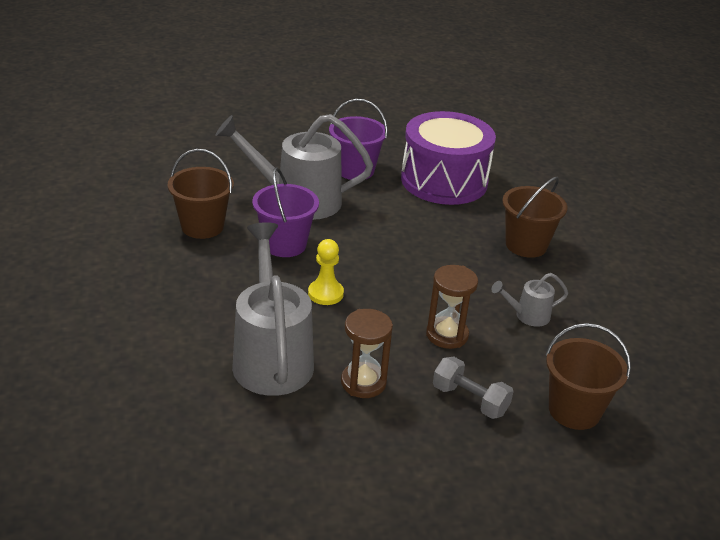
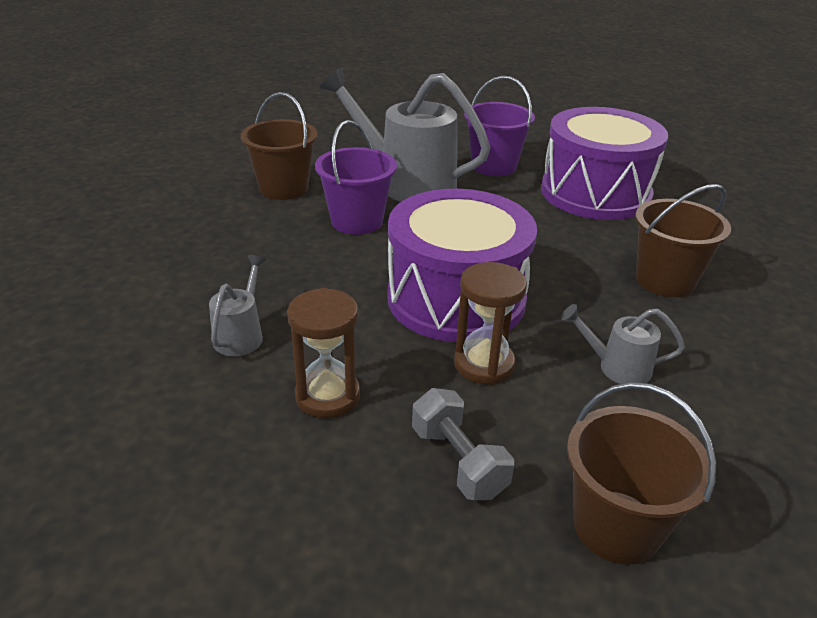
camera: 25 degrees right, 0 degrees up
grey watering can [232,222,314,396] -> grey watering can [209,255,266,356], size x0.46
yellow pawn [308,239,344,305] -> none
none -> purple drum [387,189,537,342]

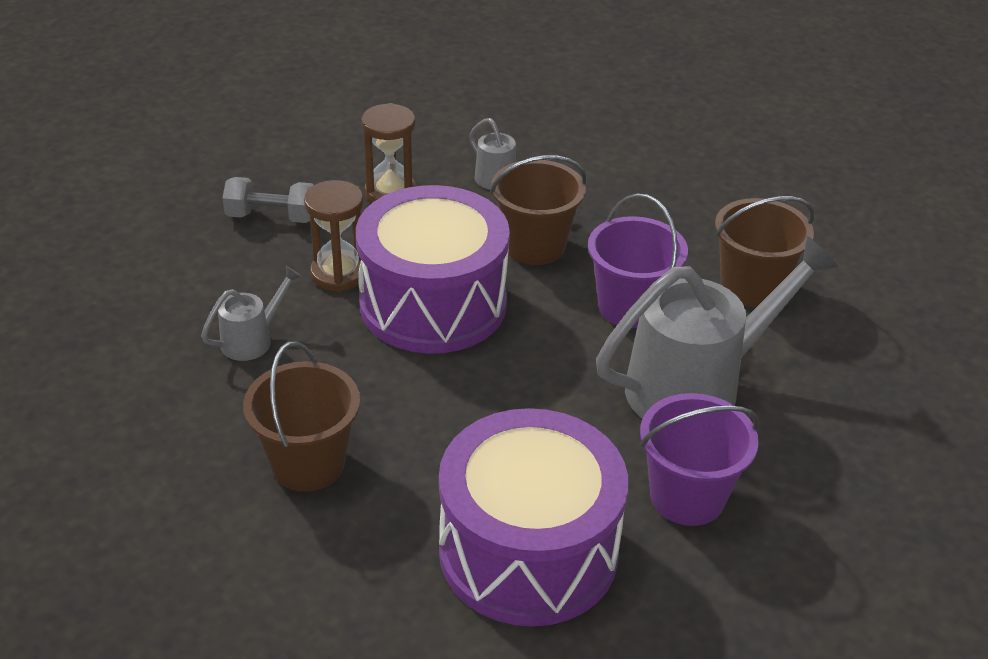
camera: 125 degrees right, 5 degrees up
brown bucket [567,382,716,565] -> brown bucket moved to [490,155,587,265]

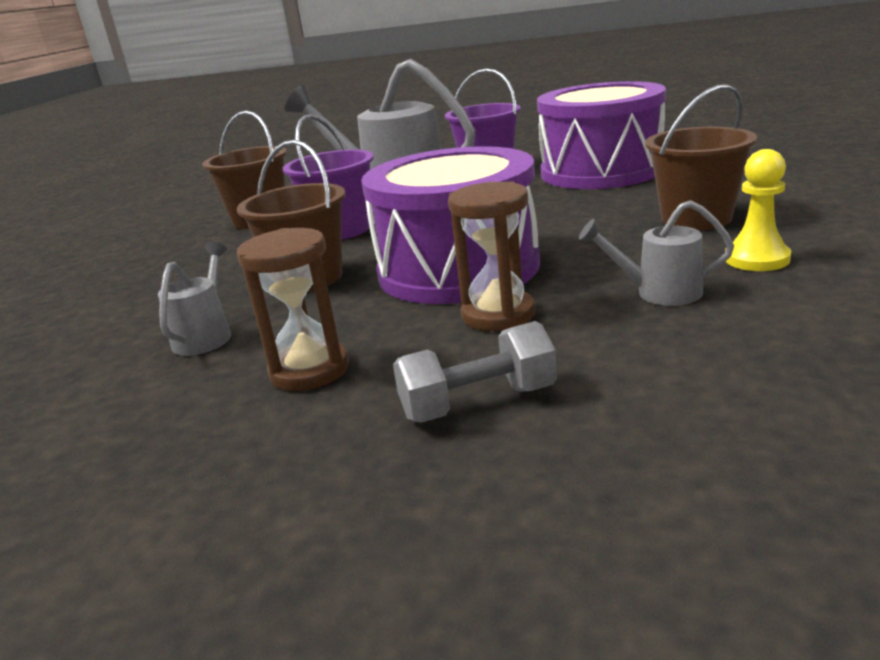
camera: 125 degrees left, 15 degrees down
grey dumbbell [223,177,314,223] -> grey dumbbell turned 75 degrees counterclockwise [393,321,557,422]
none -> yellow pawn [725,149,791,271]

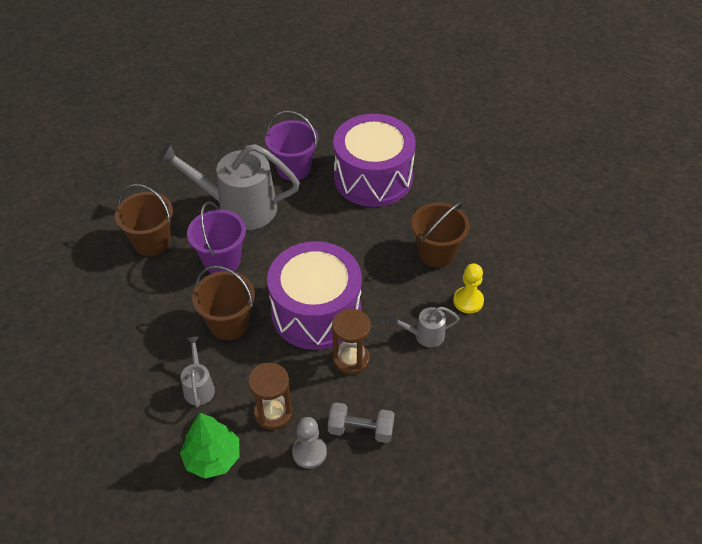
camera: 20 degrees left, 25 degrees up
grey dumbbell [393,321,557,422] -> grey dumbbell turned 45 degrees clockwise [328,402,395,443]
none -> green tree [180,413,239,479]
none -> grey pawn [292,417,327,469]

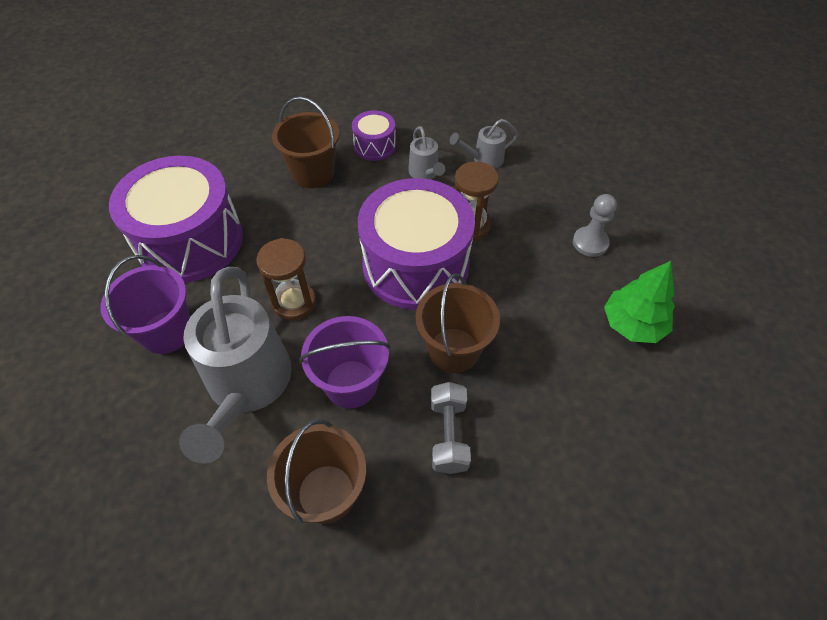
camera: 100 degrees left, 5 degrees up
grey watering can [181,336,215,407] -> grey watering can moved to [450,119,518,169]
brown hourglass [248,363,292,430] -> brown hourglass moved to [256,238,316,320]
grey dumbbell [328,402,395,443] -> grey dumbbell moved to [431,382,471,474]
yellow pawn [453,263,484,314] -> purple drum [352,110,396,161]

